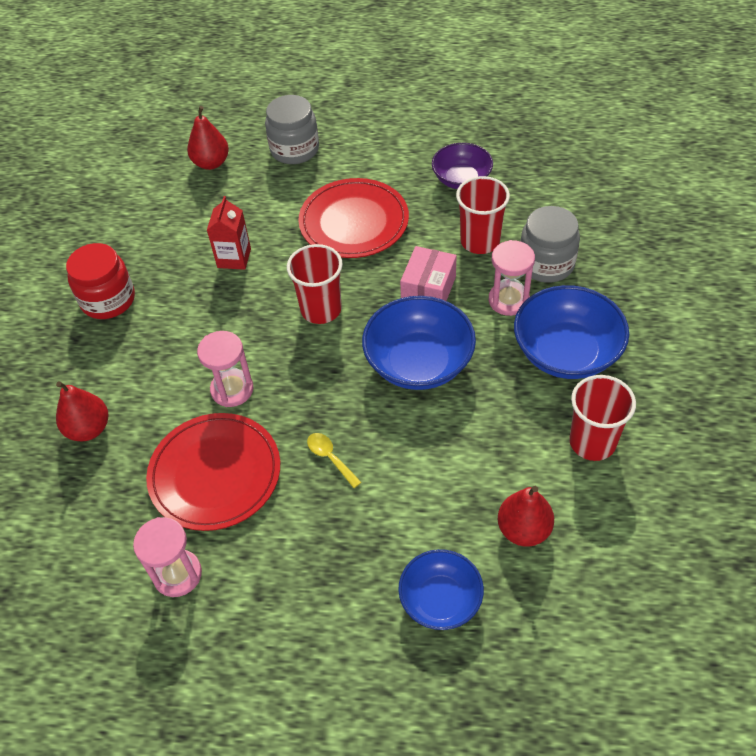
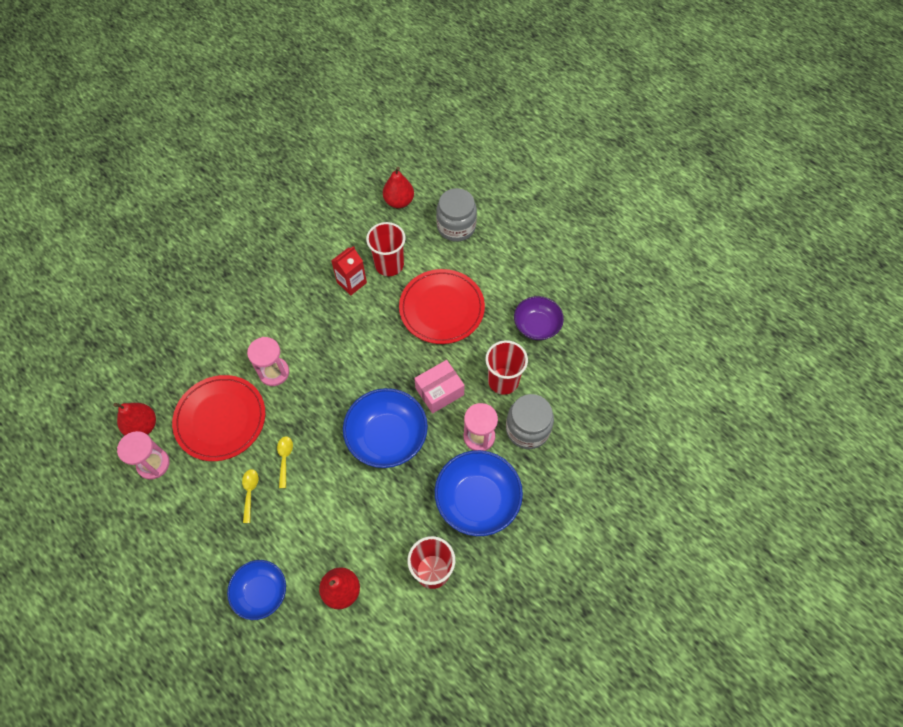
camera: 35 degrees right, 10 degrees up
red pear [56,381,108,441] -> red pear moved to [113,403,156,436]
red jar [66,243,135,319] -> none
red cup [287,244,343,324] -> red cup moved to [366,222,406,276]
none -> yellow spoon [242,469,258,523]

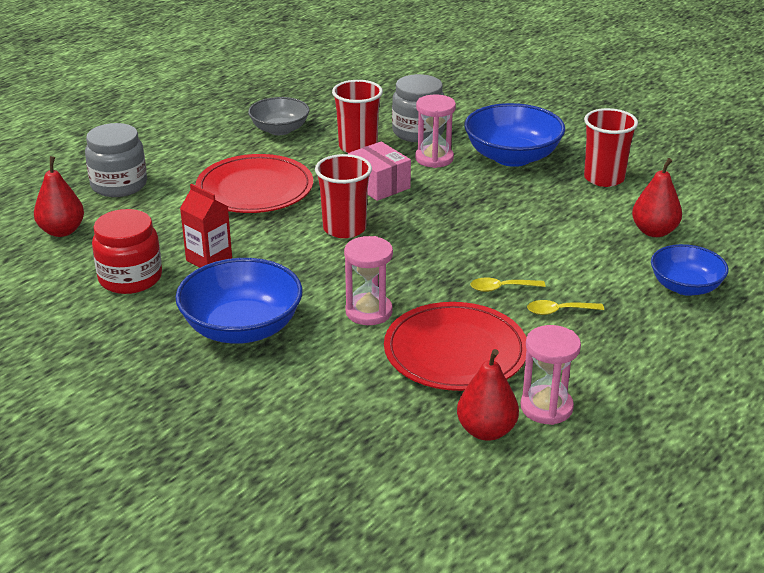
camera: 95 degrees left, 30 degrees down
blue bowl [343,388,428,468] -> blue bowl moved to [175,258,303,344]
red cup [366,222,406,276] -> red cup moved to [315,154,372,238]
purple bowl [514,296,564,340] -> grey bowl [248,97,310,135]
none -> red jar [92,209,162,294]

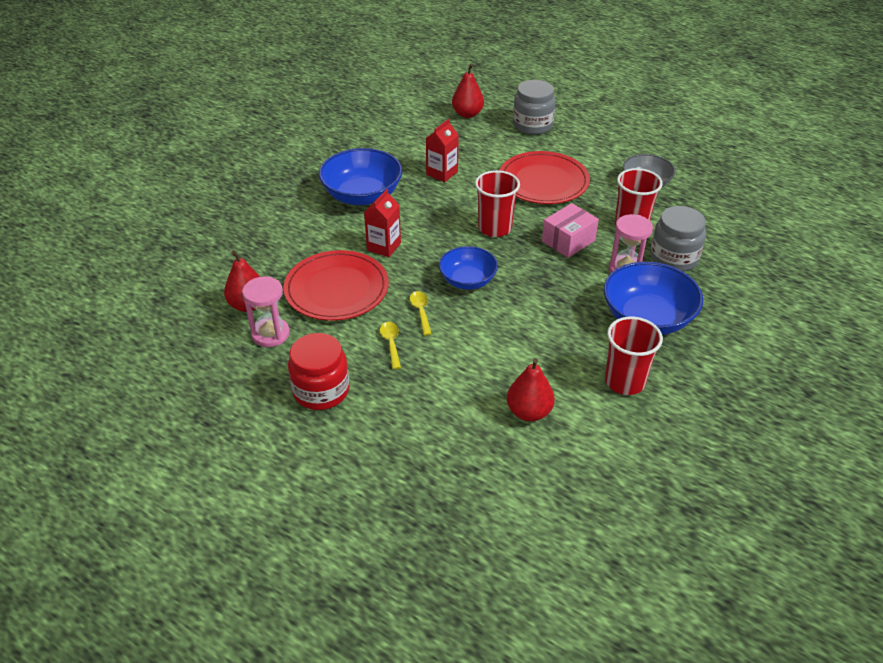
camera: 85 degrees right, 10 degrees up
red jar [92,209,162,294] -> red jar moved to [288,333,350,410]
pink hourglass [344,236,393,325] -> red carton [364,189,401,257]
blue bowl [651,244,729,296] -> blue bowl moved to [439,246,498,290]

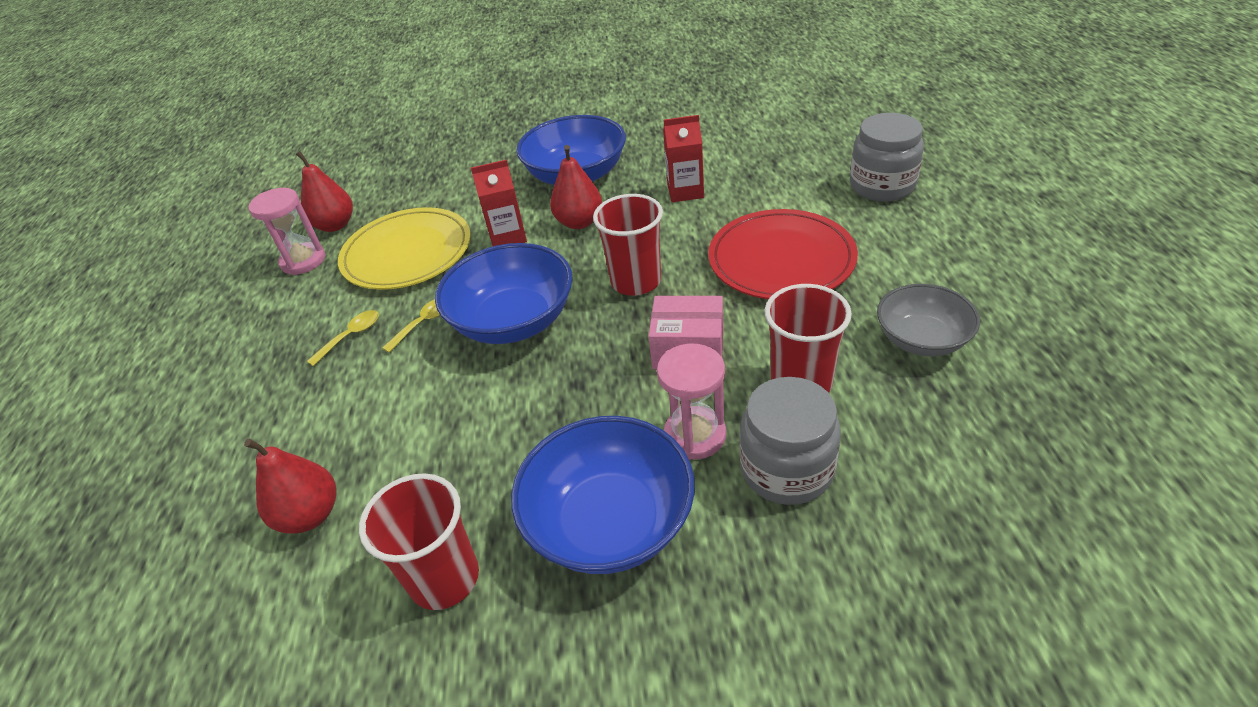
camera: 55 degrees right, 0 degrees up
red plate [283,250,389,321] -> yellow plate [338,207,471,290]
red jar [288,333,350,410] -> none
blue bowl [439,246,498,290] -> blue bowl [435,243,573,344], size x1.57
red pear [452,64,484,118] -> red pear moved to [550,145,602,229]

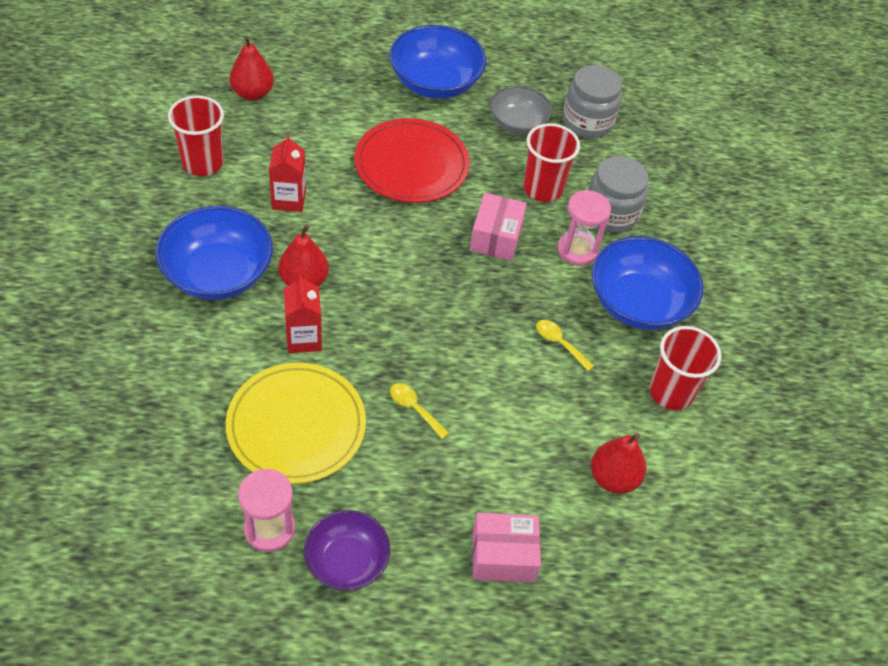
camera: 95 degrees left, 10 degrees up
red pear [296,151,353,232] -> red pear moved to [229,36,274,101]
yellow spoon [307,310,379,366] -> yellow spoon moved to [536,320,594,371]
blue bowl [435,243,573,344] -> blue bowl moved to [389,25,486,99]
red cup [593,194,663,295] -> red cup moved to [168,95,224,176]
grey jar [850,113,924,202] -> grey jar moved to [563,65,622,138]
none -> purple bowl [304,510,390,591]
none -> pink box [472,513,541,582]

